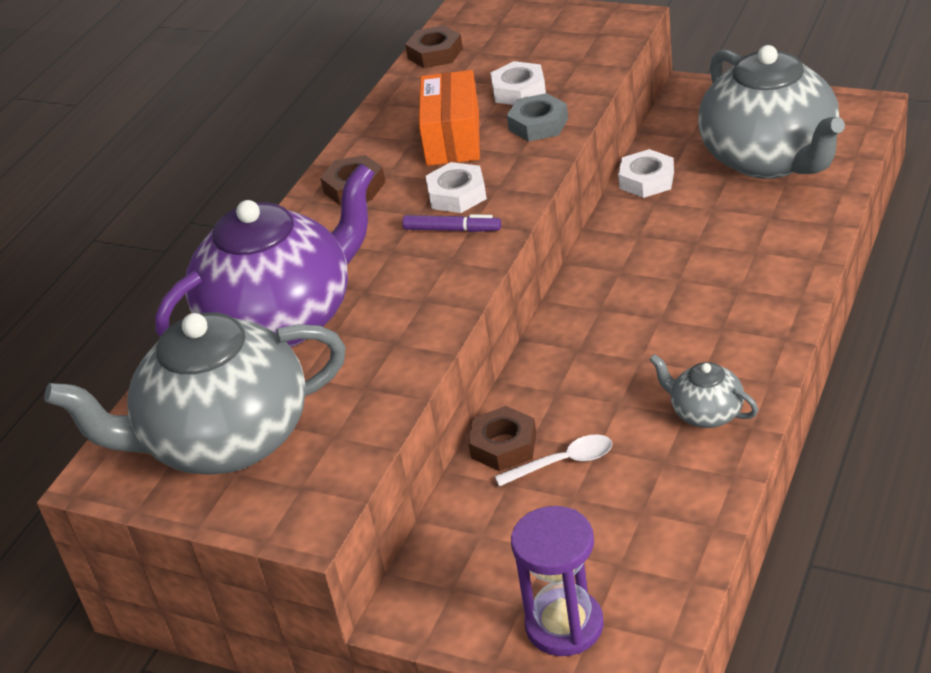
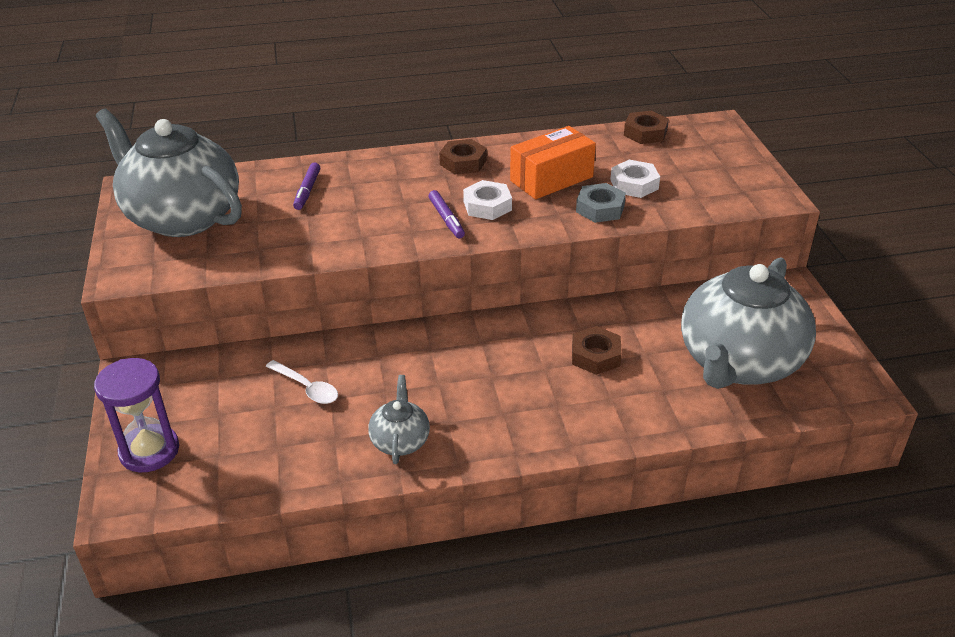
camera: 50 degrees right, 0 degrees up
purple teapot [155,163,375,347] -> purple marker [293,162,320,210]
brown nut [468,406,536,471] -> brown nut moved to [572,326,622,375]
white nut [618,149,674,198] -> none

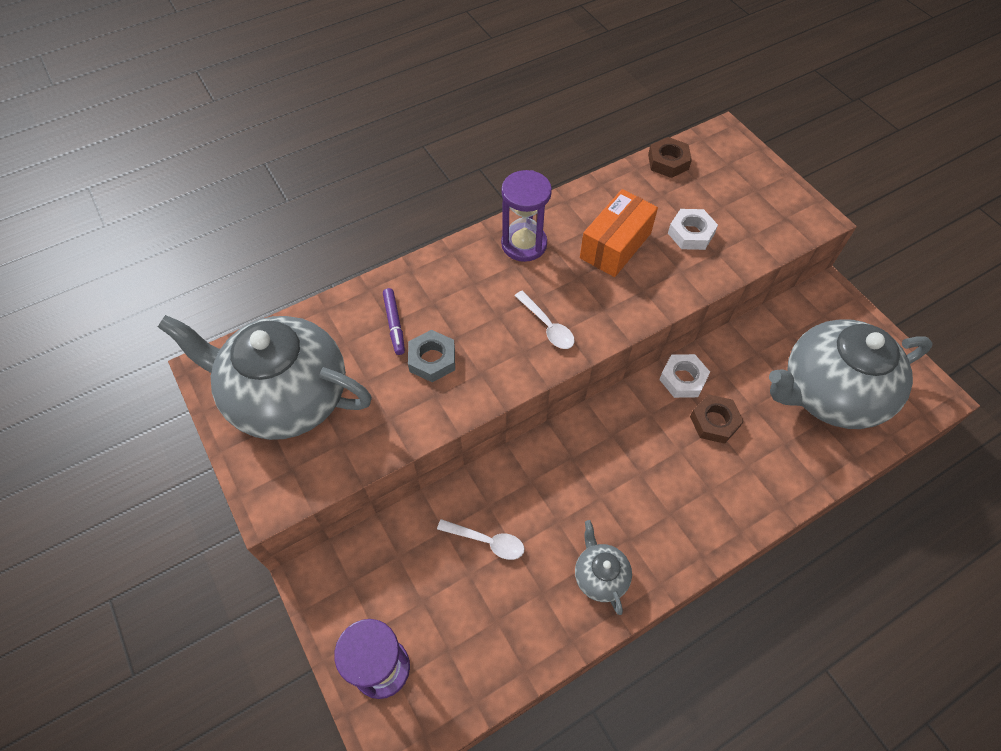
camera: 20 degrees left, 20 degrees up
purple marker [428,190,465,238] -> white spoon [515,291,575,349]
brown nut [439,139,487,174] -> purple hourglass [501,170,552,262]
white nut [463,180,512,220] -> white nut moved to [659,354,710,398]
grey nut [576,183,626,223] -> grey nut moved to [408,330,455,382]
grey teapot [681,257,816,389] -> grey teapot turned 60 degrees clockwise [769,319,933,429]

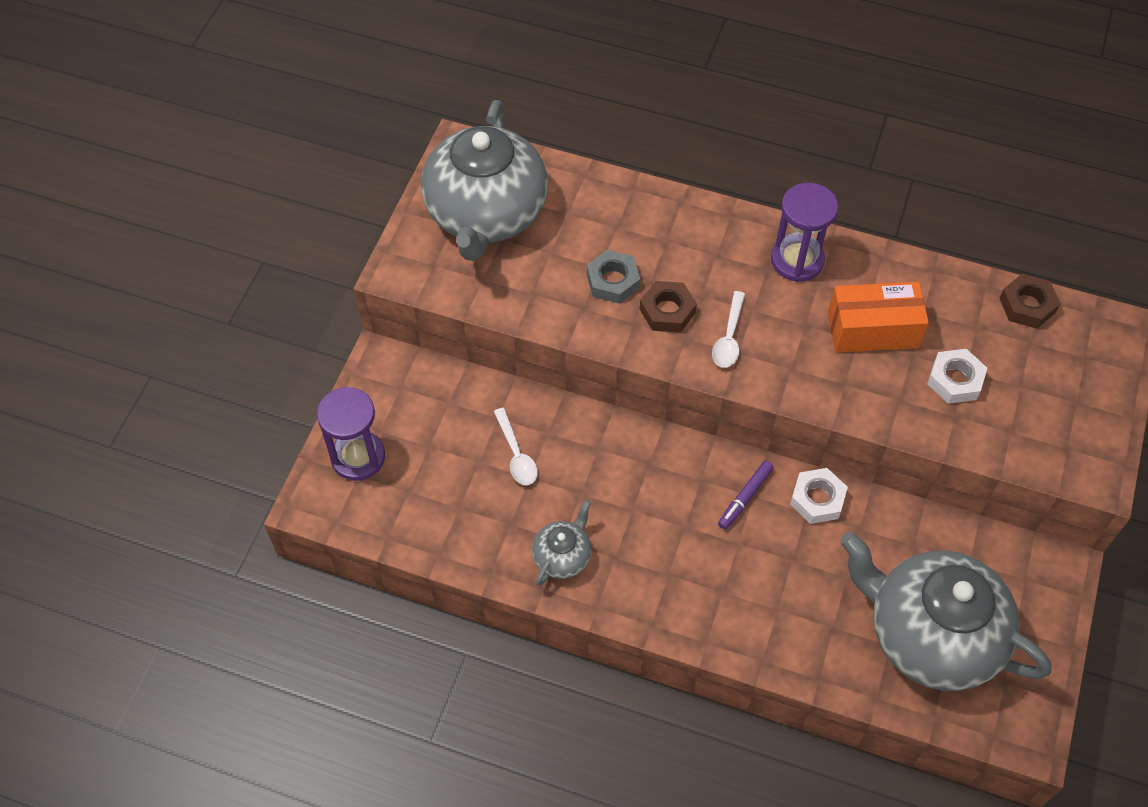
camera: 50 degrees right, 0 degrees up
grey teapot [158,315,372,440] -> grey teapot turned 150 degrees counterclockwise [421,100,548,261]
purple marker [383,288,405,355] -> purple marker moved to [718,461,774,529]
brown nut [690,394,744,444] -> brown nut moved to [640,281,697,333]

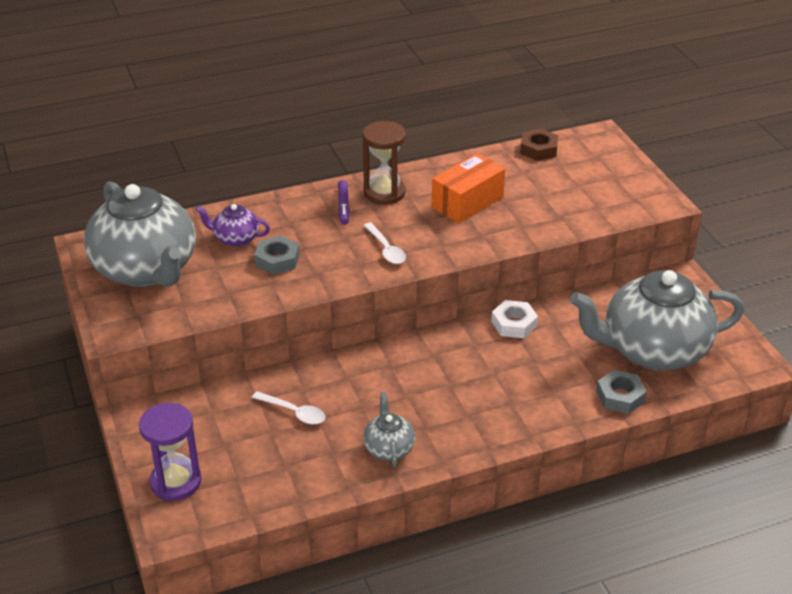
camera: 40 degrees left, 20 degrees down
brown nut [640,281,697,333] -> none
purple marker [718,461,774,529] -> purple marker moved to [338,180,350,225]
purple hourglass [771,183,838,282] -> brown hourglass [362,121,406,205]
white nut [927,349,987,404] -> none
none -> purple teapot [196,204,270,247]
none -> grey nut [596,370,647,414]

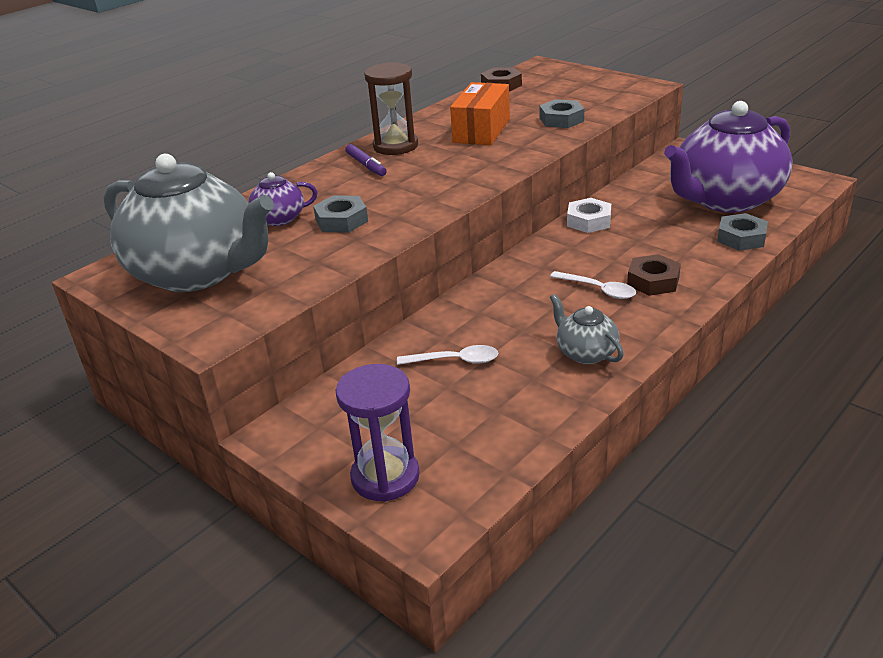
camera: 25 degrees left, 5 degrees down
white spoon [363,222,406,264] -> white spoon moved to [550,271,636,299]
grey teapot [570,270,744,370] -> purple teapot [664,101,792,213]
none -> grey nut [539,99,584,128]
none -> brown nut [627,254,681,296]

